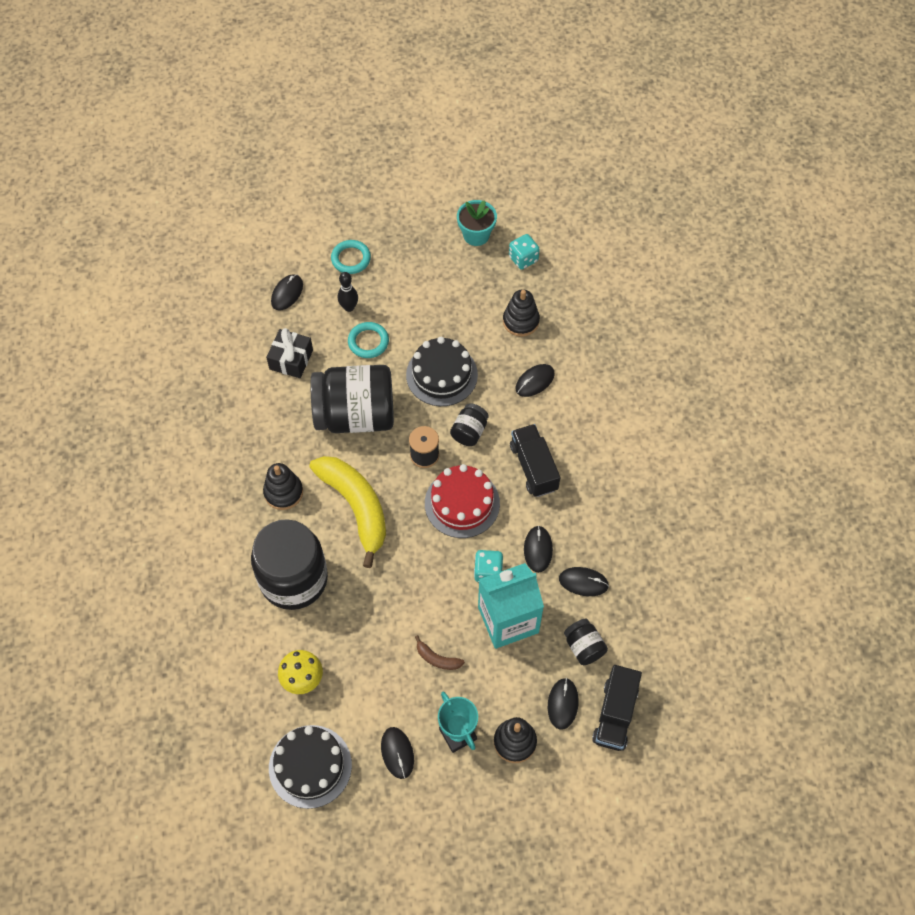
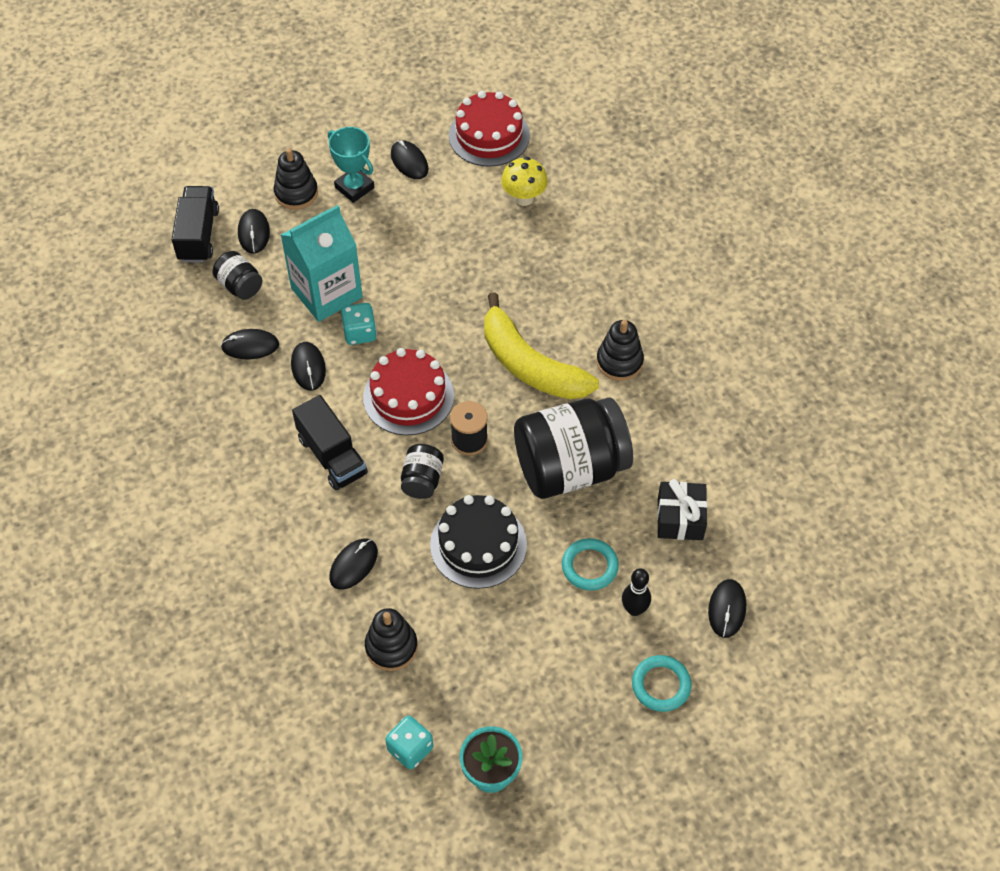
camera: 165 degrees right, 5 degrees down
black jar [251,519,328,610] -> none
black cake [269,725,352,809] -> red cake [449,91,530,167]
brown banana [415,635,465,670] -> none

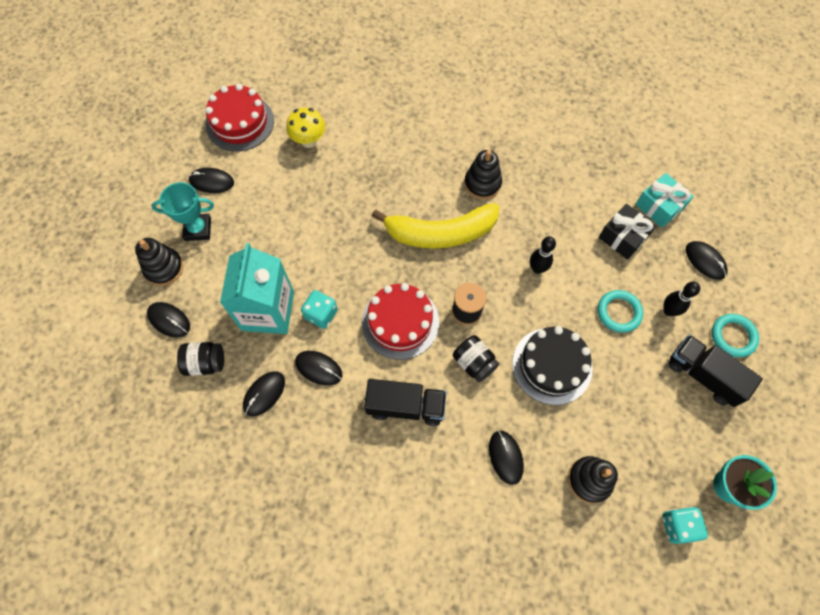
camera: 50 degrees left, 10 degrees up
black truck [172,186,219,263] -> black truck moved to [668,335,763,407]
black jar [514,397,633,499] -> black bowling pin [530,236,556,274]
none -> turquoise gift [635,173,694,228]

